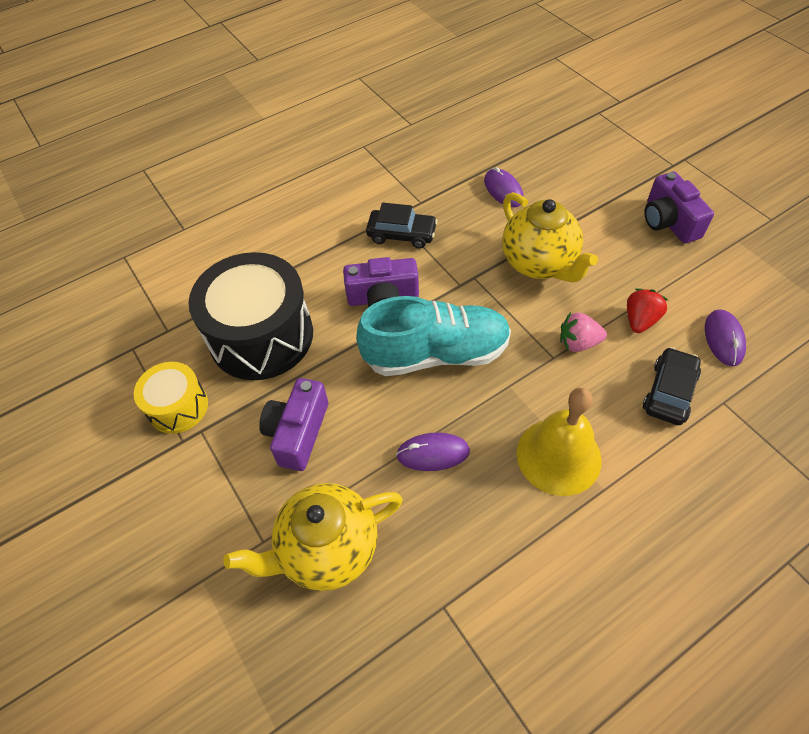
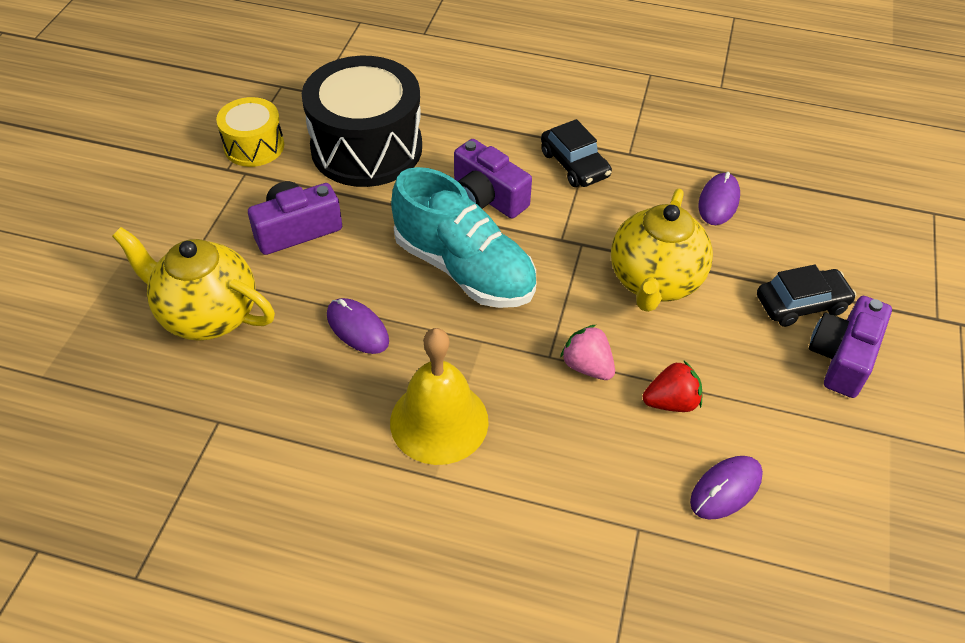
camera: 45 degrees right, 5 degrees down
black car [643,347,701,425] -> black car moved to [757,264,856,327]

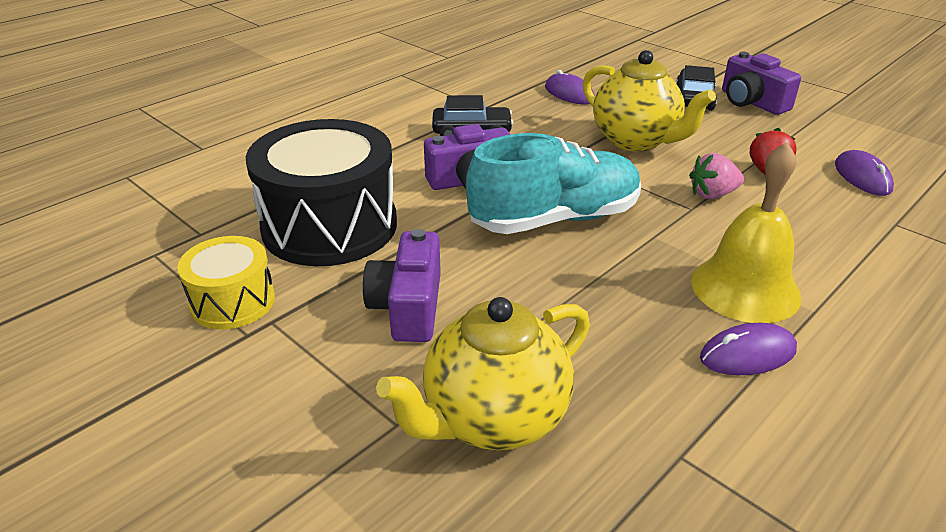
camera: 60 degrees left, 15 degrees down
purple mouse [327,298,389,354] -> purple mouse moved to [700,323,797,375]

